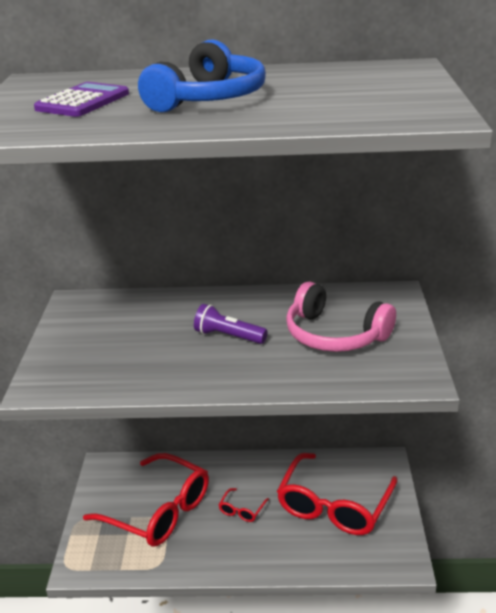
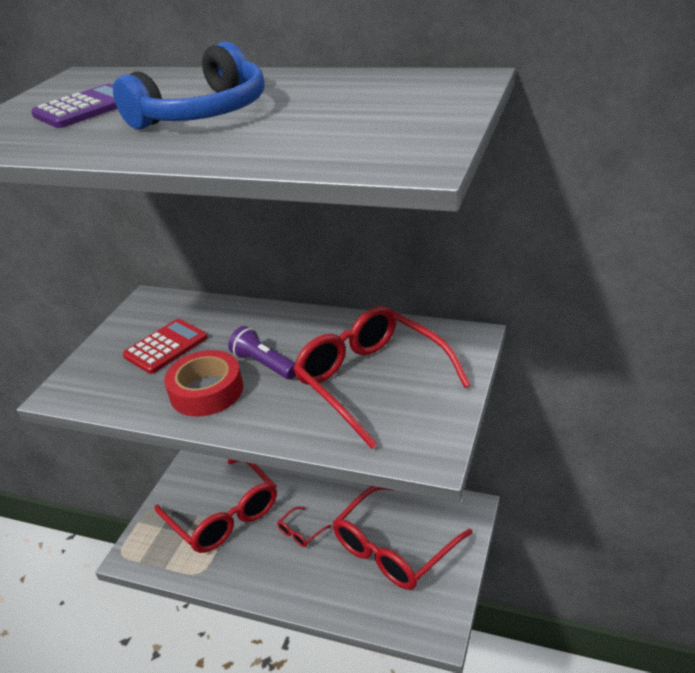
camera: 20 degrees right, 5 degrees up
pink headphones [286,282,396,352] -> red glasses [293,306,471,449]
none -> red calculator [123,319,207,374]
none -> red tape [164,350,243,416]

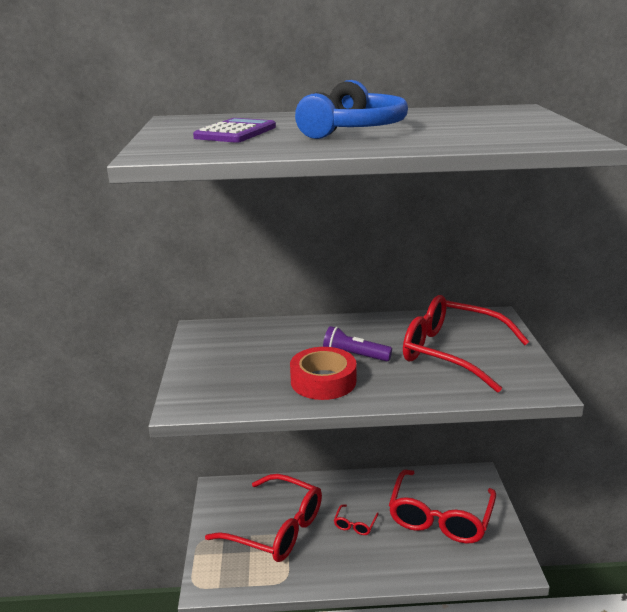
camera: 25 degrees left, 10 degrees down
red calculator [123,319,207,374] -> none

